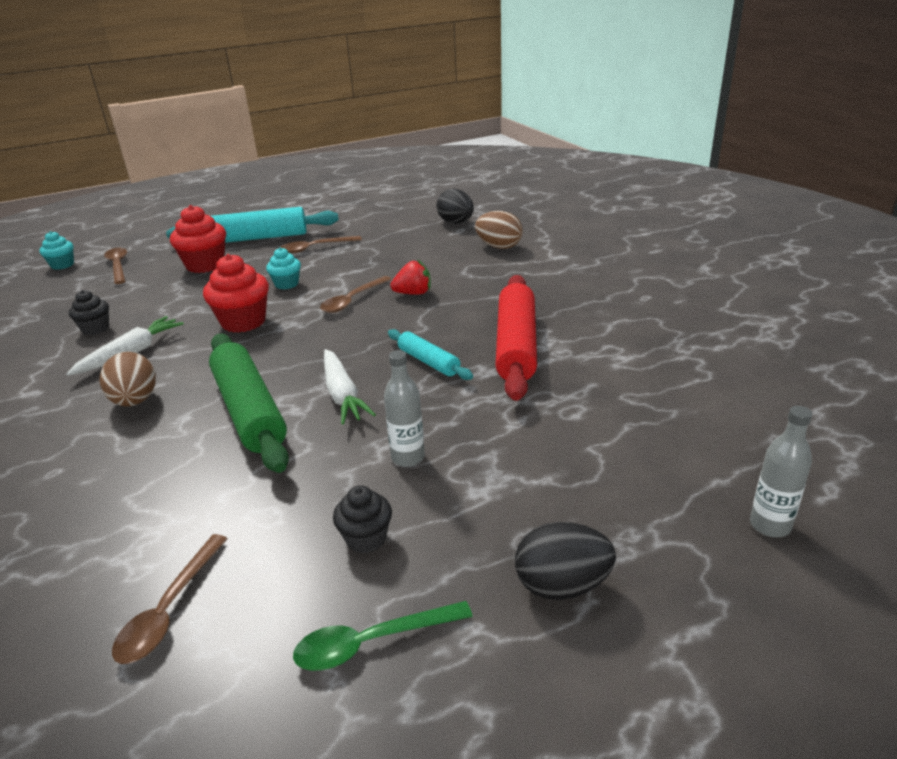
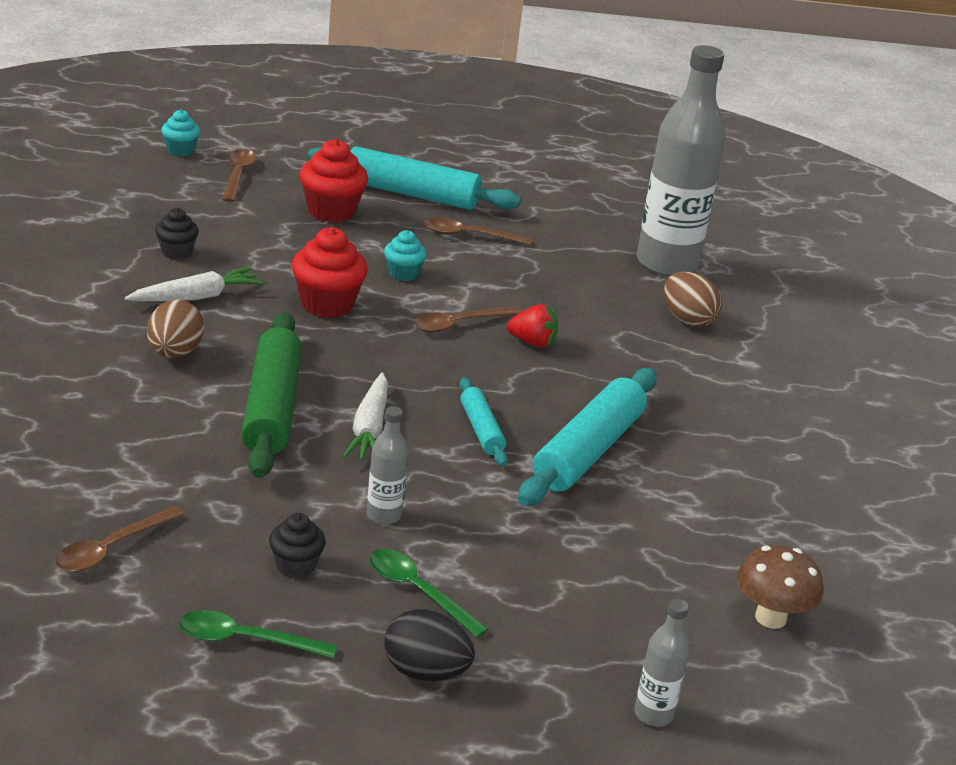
camera: 20 degrees right, 0 degrees up
black egg [436,189,474,224] -> grey bottle [637,45,725,277]
red rolling pin [495,275,537,401] -> turquoise rolling pin [518,368,657,506]
none -> green spoon [369,549,488,638]
none -> brown mushroom [737,545,823,629]

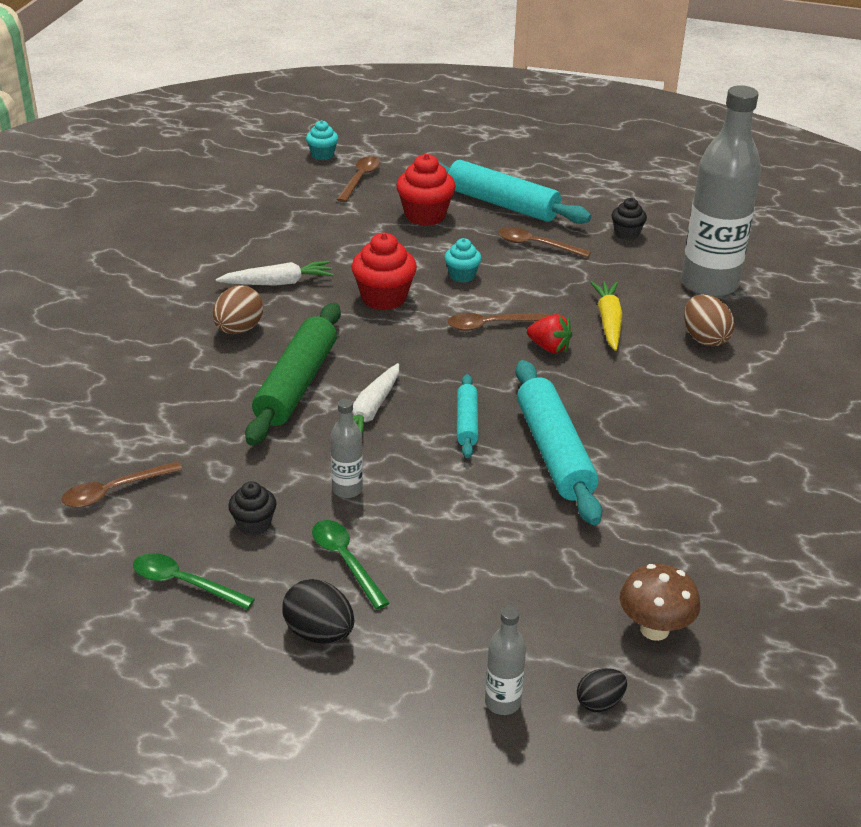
camera: 20 degrees right, 5 degrees up
black cupcake [155,208,199,260] -> black cupcake moved to [611,198,647,240]
turquoise rolling pin [518,368,657,506] -> turquoise rolling pin turned 60 degrees counterclockwise [515,360,602,525]
none -> black egg [577,668,627,712]
none -> yellow carrot [590,281,623,351]

